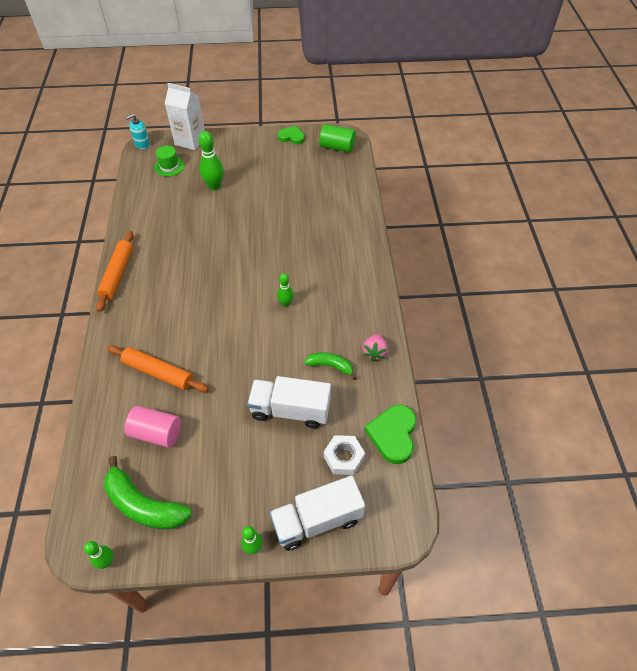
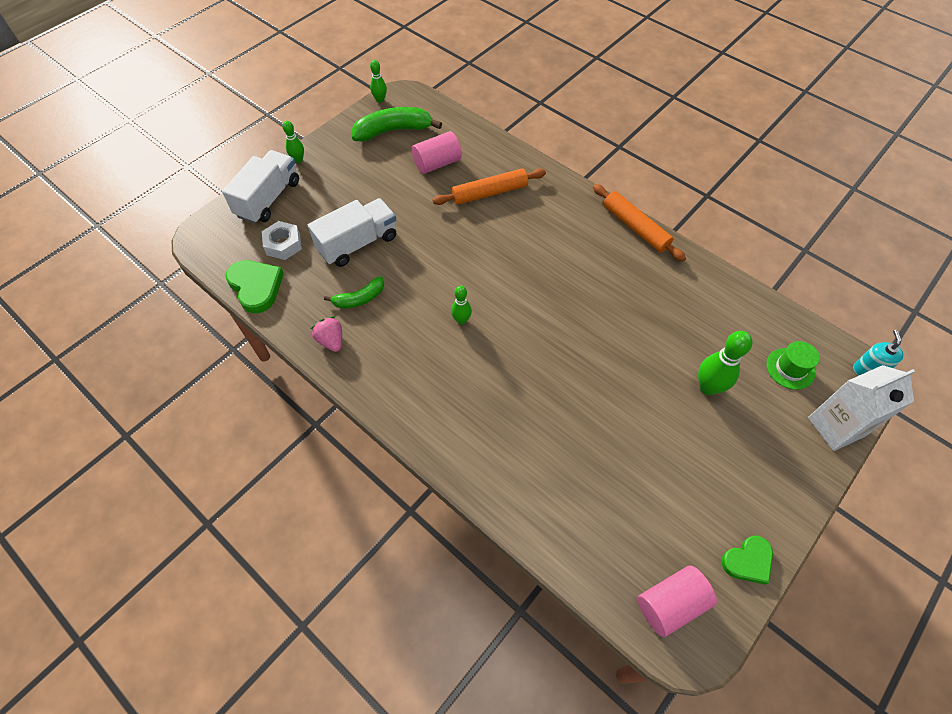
camera: 135 degrees right, 5 degrees up
green cylinder [319,124,356,152] -> pink cylinder [638,566,717,637]

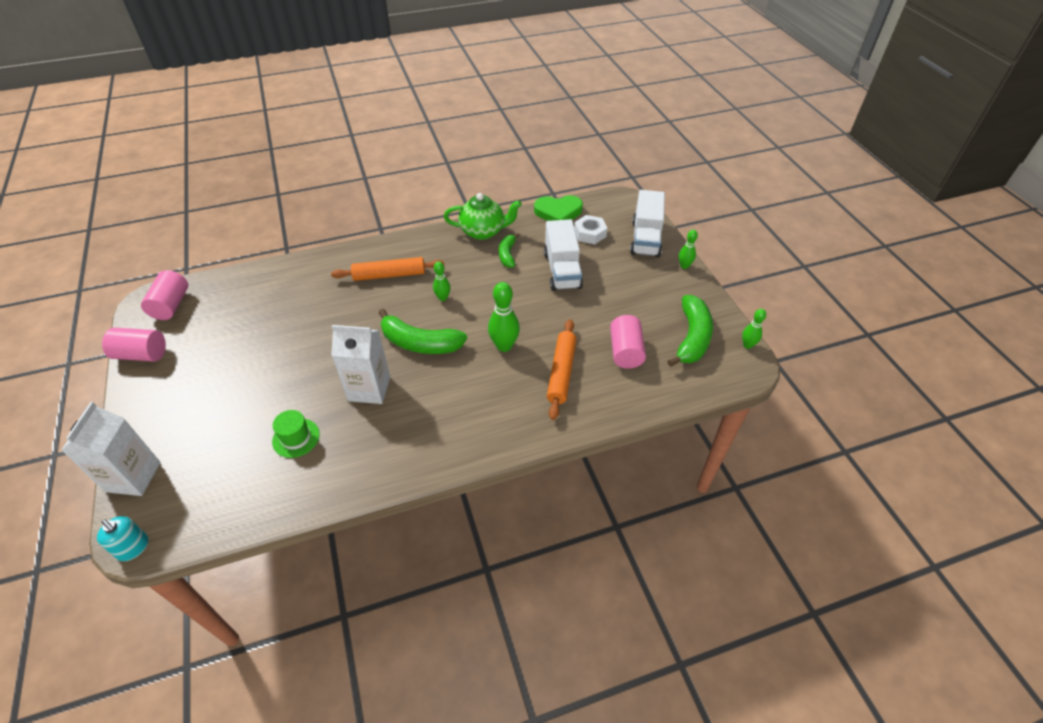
camera: 120 degrees right, 10 degrees down
white truck [222,150,299,224] -> white truck turned 45 degrees clockwise [630,190,665,257]
pink strawberry [311,316,342,352] -> green teapot [444,193,522,240]
orange rolling pin [593,184,686,261] -> orange rolling pin moved to [331,257,444,281]
green bowling pin [698,331,752,395] -> green bowling pin moved to [488,282,520,352]
green heart [721,535,773,585] -> pink cylinder [102,328,166,362]
green hat [766,341,820,390] -> green hat moved to [272,410,320,458]
none -> white carton [331,325,390,404]
none -> green banana [378,309,467,354]

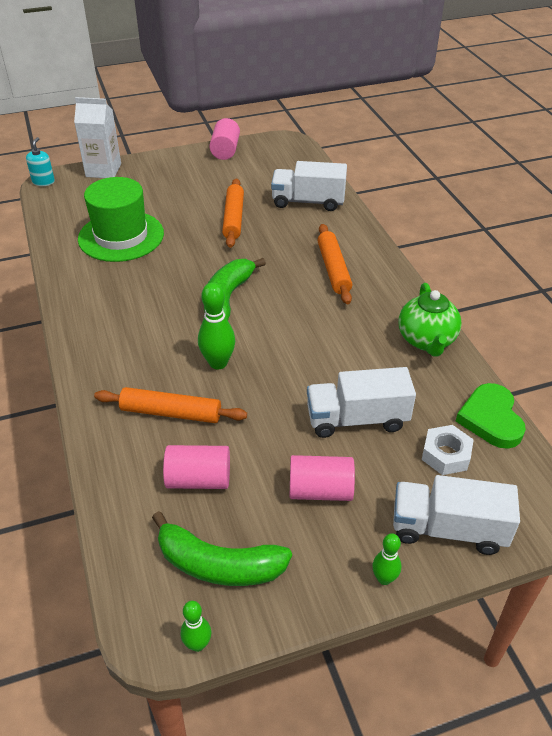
camera: 90 degrees right, 5 degrees down
turquoise soap dispenser [97,516,149,561] -> turquoise soap dispenser turned 150 degrees clockwise [26,137,55,186]
pink cylinder [141,270,188,320] -> pink cylinder moved to [290,455,355,501]
green hat [272,410,320,458] -> green hat [78,177,164,262], size x2.11
white carton [331,325,390,404] -> none
green bowling pin [433,261,450,301] -> none
green banana [499,233,520,268] -> none
none -> orange rolling pin [222,178,244,248]
none -> white truck [271,161,347,211]

